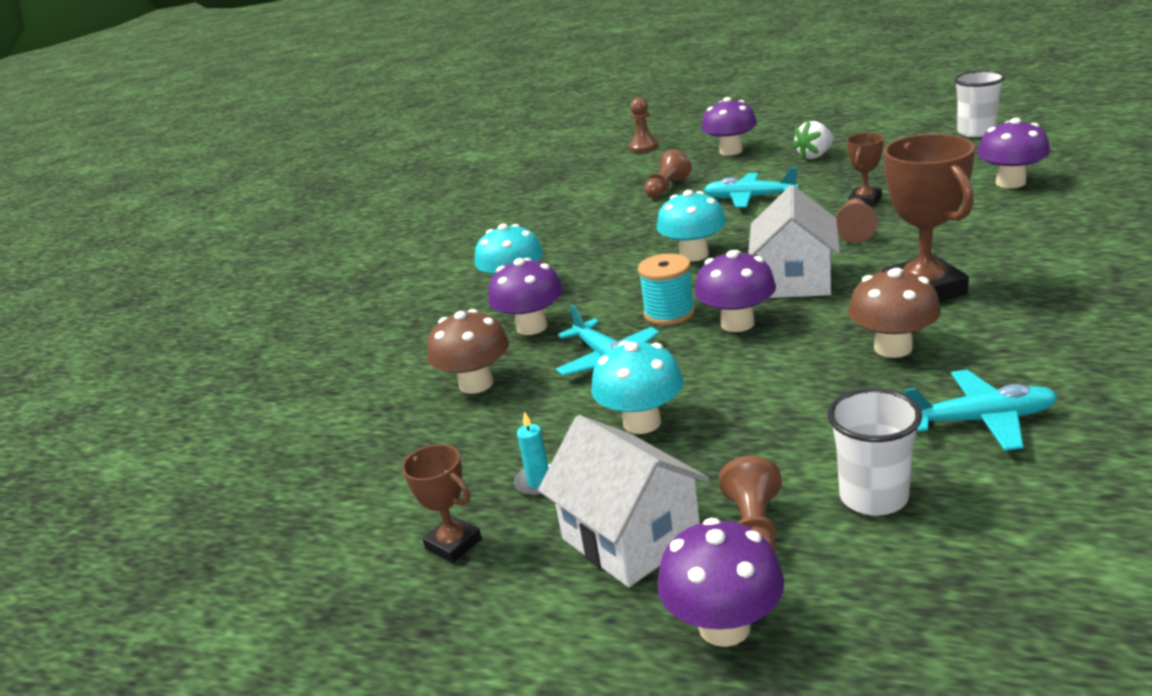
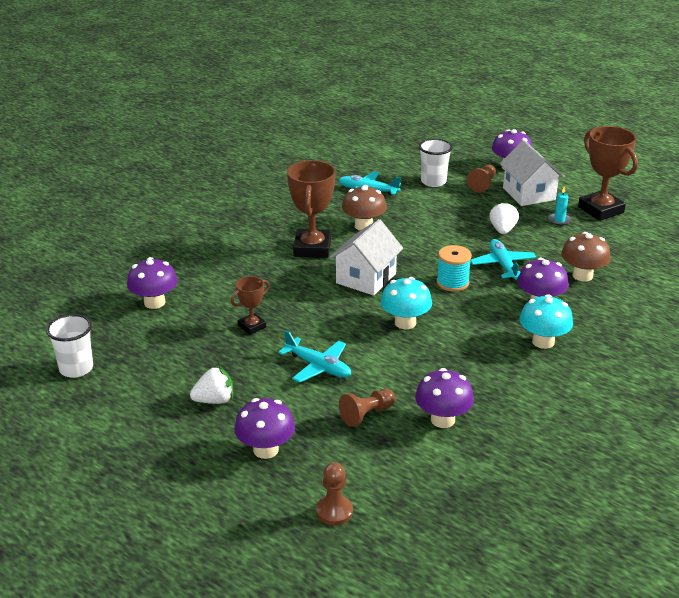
camera: 165 degrees left, 5 degrees up
brown trophy [402,444,482,563] -> brown trophy [578,126,638,221], size x1.89
turquoise mushroom [591,341,683,434] -> white strawberry [489,201,519,234]
purple mushroom [695,250,776,332] -> purple mushroom moved to [415,368,474,428]
brown pawn [836,198,877,243] -> none

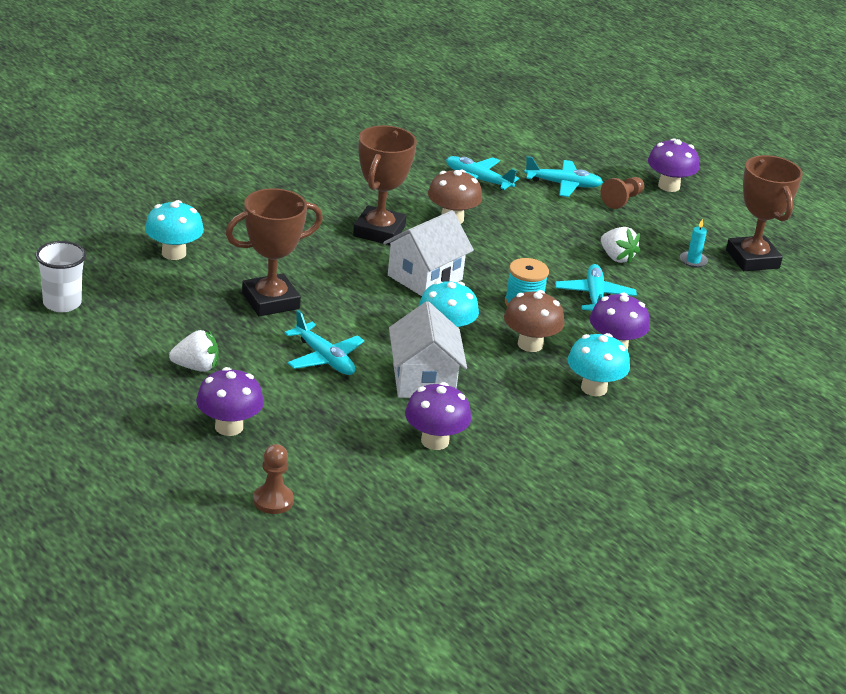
camera: 10 degrees right, 0 degrees up
purple mushroom [127,257,178,309] -> turquoise mushroom [145,200,204,260]
brown trophy [231,276,269,335] -> brown trophy [226,188,323,316], size x1.89
brown pawn [339,389,395,427] -> none
white cup [419,139,453,187] -> turquoise plane [524,156,603,197]
white strawberry [489,201,519,234] -> white strawberry turned 120 degrees clockwise [601,227,640,265]
white house [500,140,565,206] -> white house moved to [389,301,467,398]
brown mushroom [561,232,611,282] -> brown mushroom moved to [504,290,565,352]

